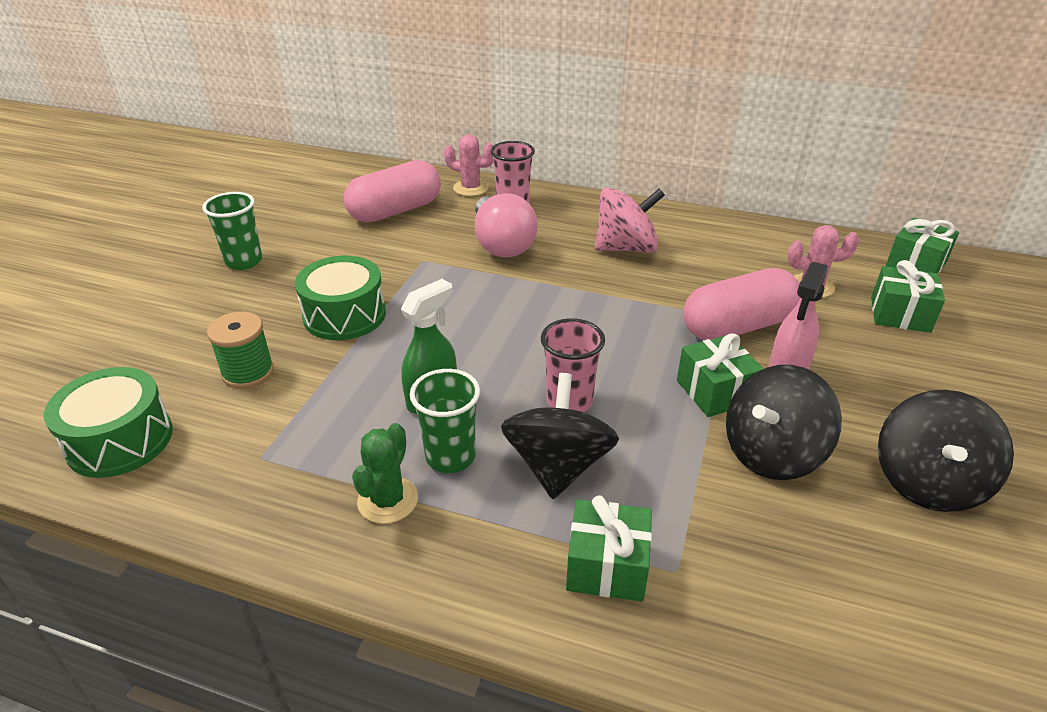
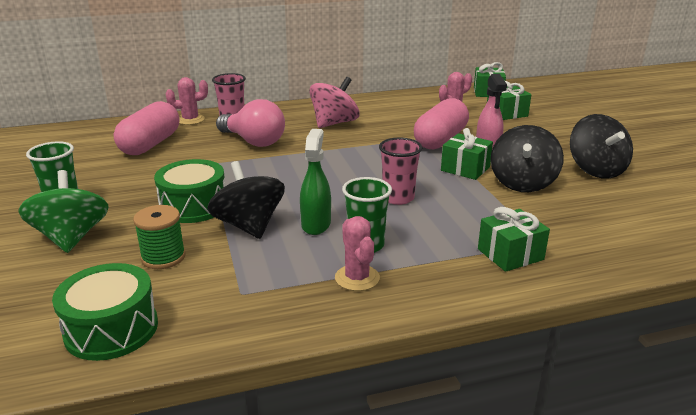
camera: 35 degrees left, 10 degrees down
green cactus [352,423,418,524] -> pink cactus [335,216,380,291]
black spinning top [501,373,619,499] -> black spinning top moved to [207,161,285,239]
none -> green spinning top [18,170,109,253]

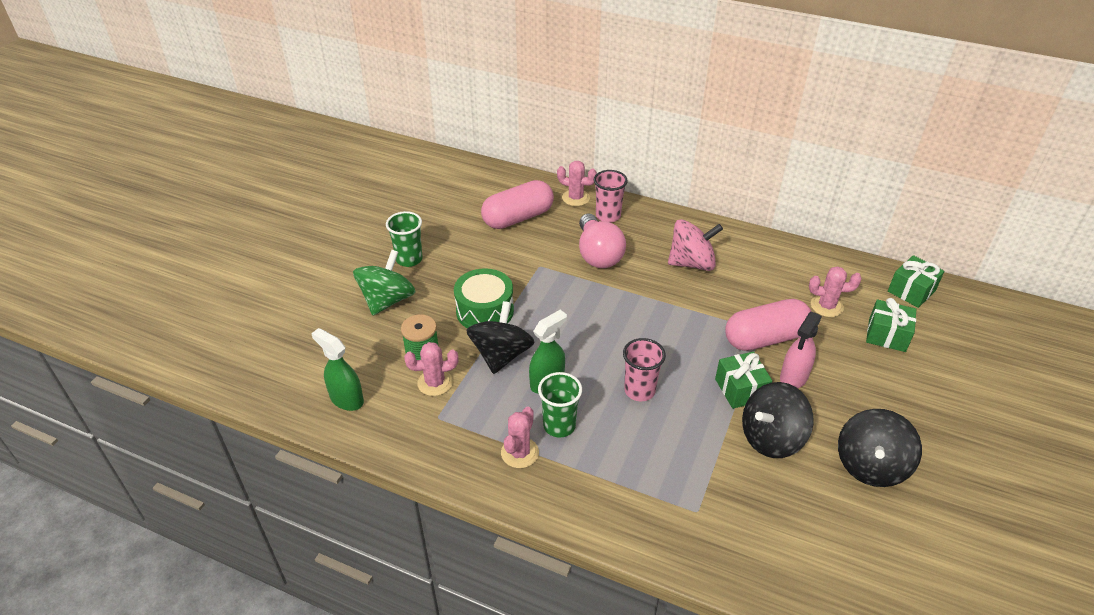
camera: 40 degrees right, 15 degrees up
green drum [52,263,158,361] -> green spray bottle [311,328,364,411]
green gift [478,207,550,272] -> none
none -> pink cactus [404,342,458,396]

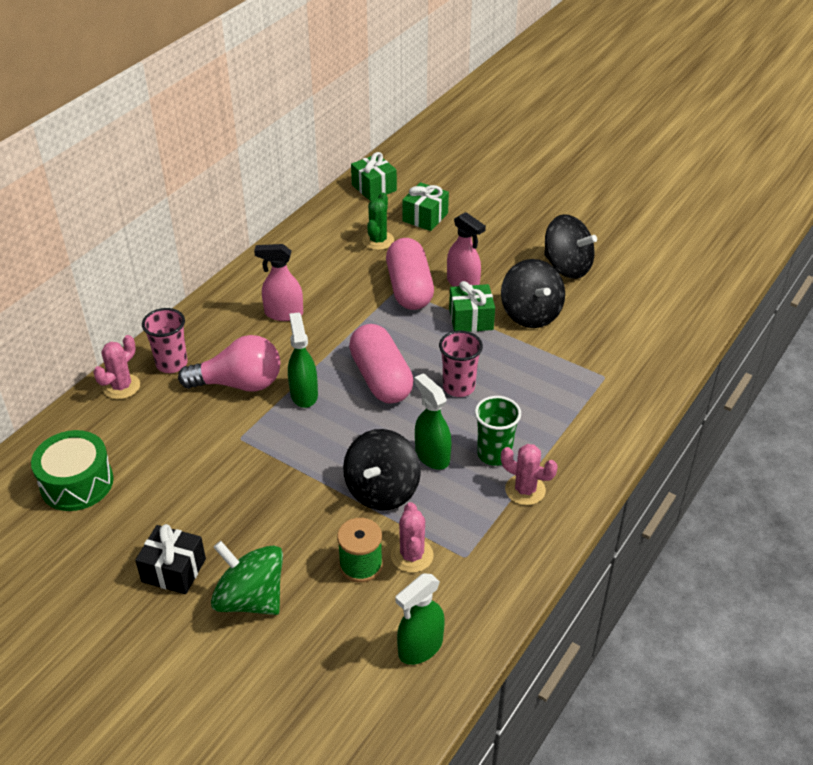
camera: 80 degrees left, 0 degrees up
green cup [386,211,423,267] -> black gift [135,524,206,594]
green drum [454,268,514,328] -> green drum moved to [31,430,114,511]
black spinning top [466,301,535,374] -> black spinning top turned 90 degrees counterclockwise [343,429,421,510]
pink capsule [481,180,554,229] -> pink capsule moved to [349,324,414,404]
pink spinning top [668,219,723,271] -> pink spray bottle [254,244,303,321]
pink cactus [809,266,862,317] -> green cactus [362,193,394,250]
none -> green spray bottle [288,312,318,408]

